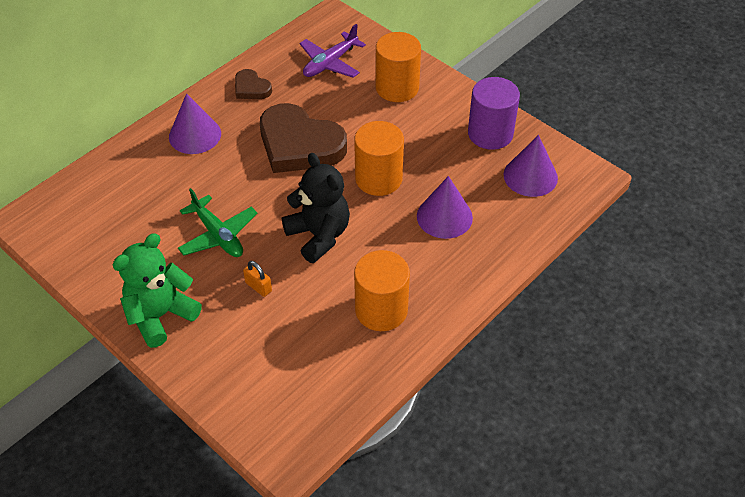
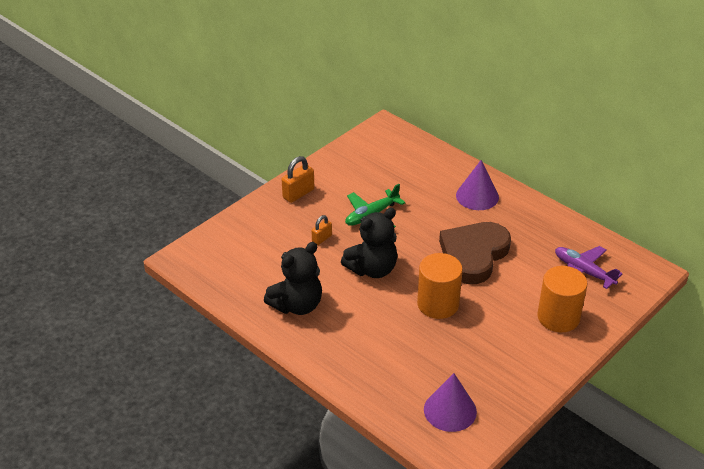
camera: 90 degrees right, 10 degrees down
green teddy bear [113,233,202,348] -> orange padlock [282,156,314,203]
brown heart [235,69,272,99] -> none
orange cylinder [354,250,410,331] -> black teddy bear [264,242,322,315]
purple cone [417,176,473,239] -> none
purple cylinder [468,77,520,150] -> none

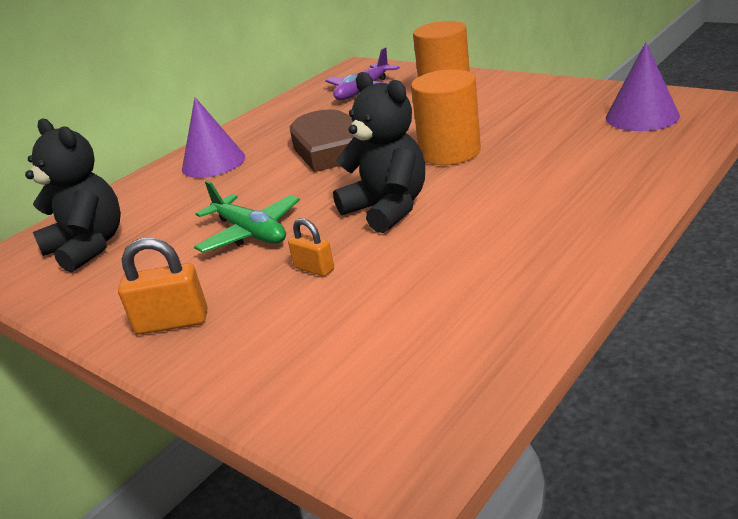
camera: 90 degrees left, 10 degrees down
black teddy bear [264,242,322,315] -> black teddy bear moved to [25,119,121,272]
orange padlock [282,156,314,203] -> orange padlock turned 45 degrees counterclockwise [118,238,207,334]

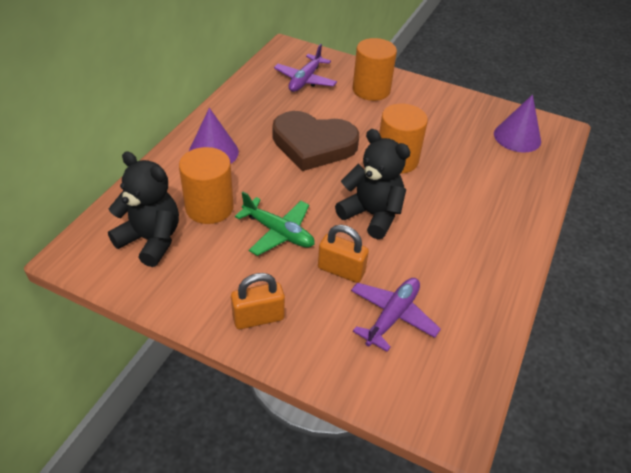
camera: 20 degrees left, 15 degrees up
orange padlock [288,218,334,276] -> orange padlock [318,225,369,283], size x1.60
none -> orange cylinder [179,147,234,224]
none -> purple plane [351,278,441,352]

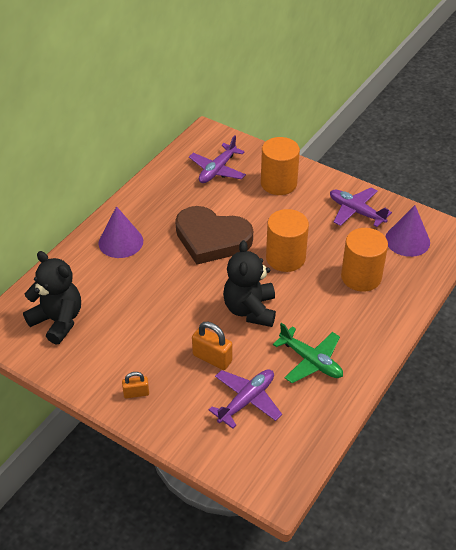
camera: 10 degrees right, 0 degrees up
orange cylinder [179,147,234,224] -> orange cylinder moved to [341,228,388,292]
orange padlock [231,273,285,329] -> orange padlock [122,372,149,398], size x0.62
green plane [235,192,315,256] -> green plane moved to [273,323,343,383]
black teddy bear [335,129,410,239] -> black teddy bear turned 135 degrees counterclockwise [223,240,276,327]
none -> purple plane [330,188,392,227]

